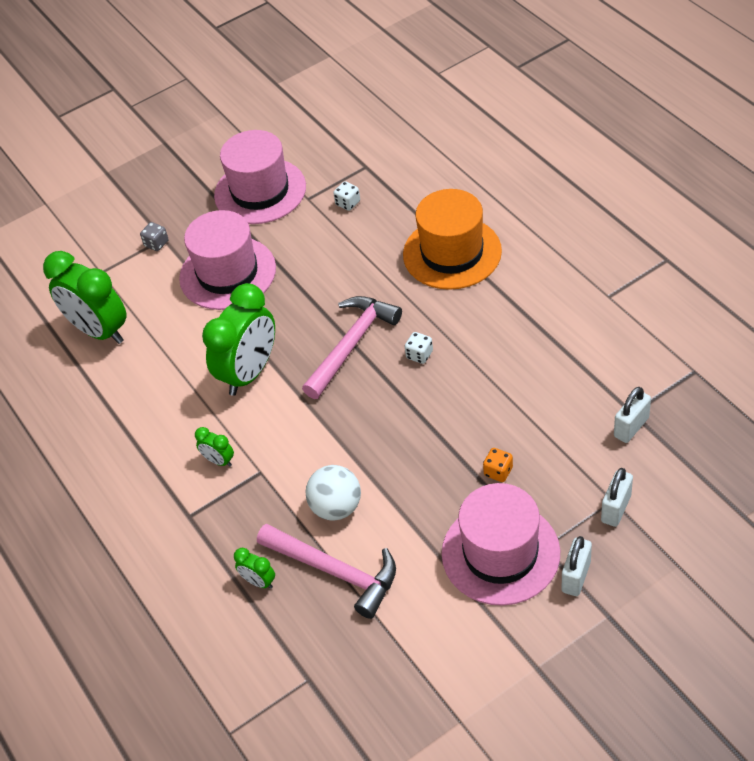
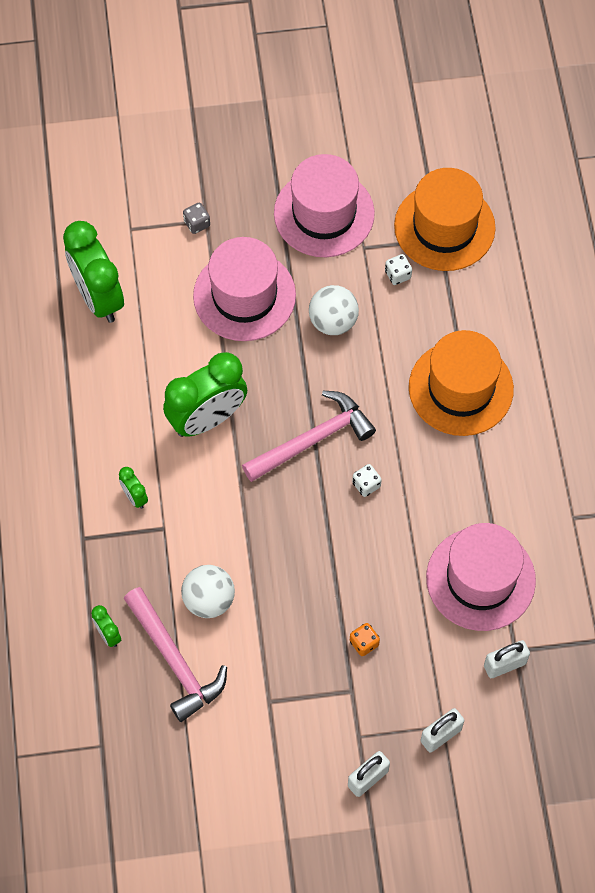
camera: 20 degrees right, 15 degrees up
pink hat [442,483,560,606] -> pink hat moved to [426,523,536,631]
none -> white ball [309,285,359,335]
none -> orange hat [394,168,496,271]

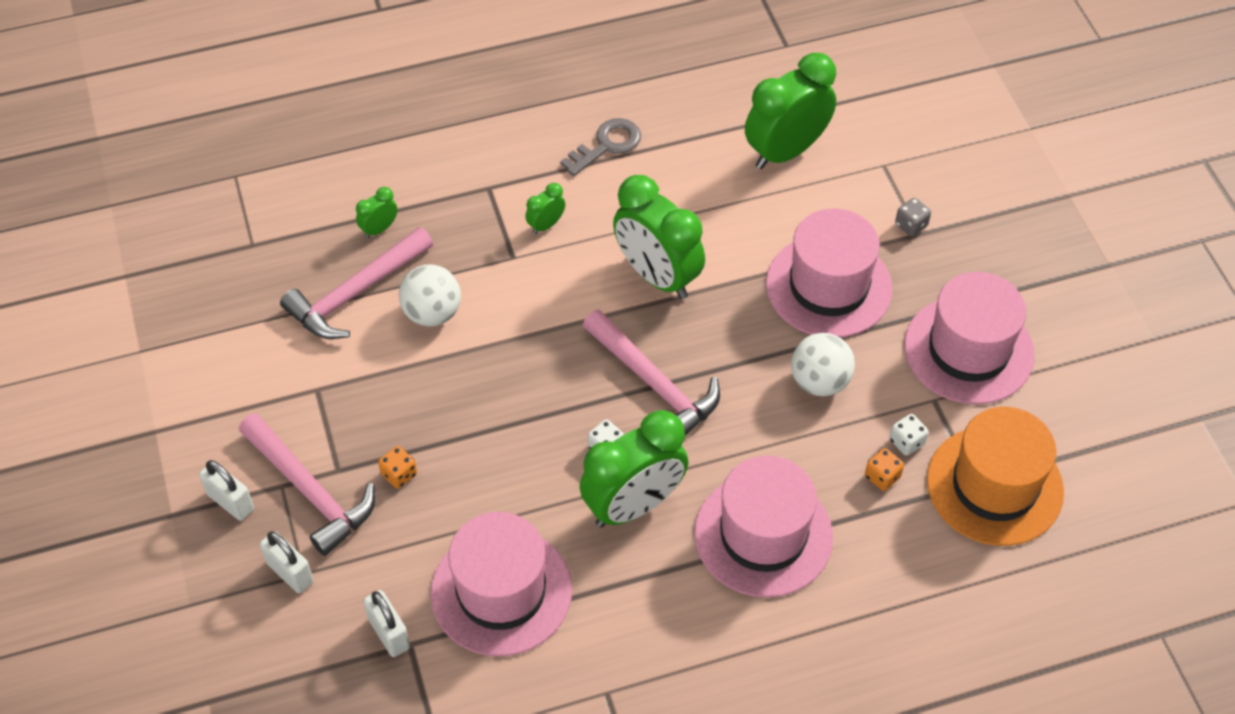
camera: 80 degrees right, 10 degrees down
orange hat [409,330,514,436] -> pink hat [694,456,833,598]
none -> pink hammer [239,413,375,556]
none -> grey key [560,118,641,176]
none -> green clock [579,410,688,528]
none -> orange dice [865,448,904,491]

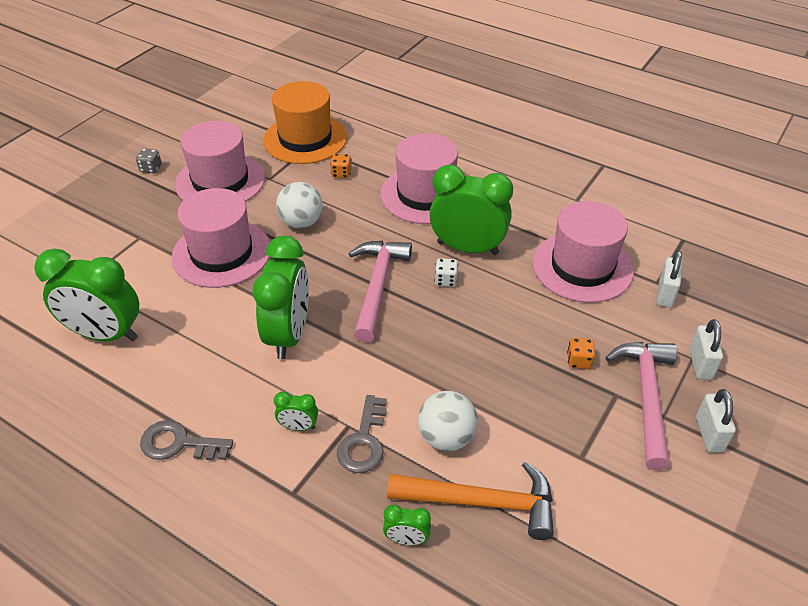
camera: 130 degrees left, 10 degrees down
pink hammer [280,227,433,339] -> orange hammer [387,461,554,540]
white dice [890,414,929,456] -> none
grey dice [895,198,931,237] -> grey dice moved to [136,148,162,173]
none -> grey key [337,395,387,473]

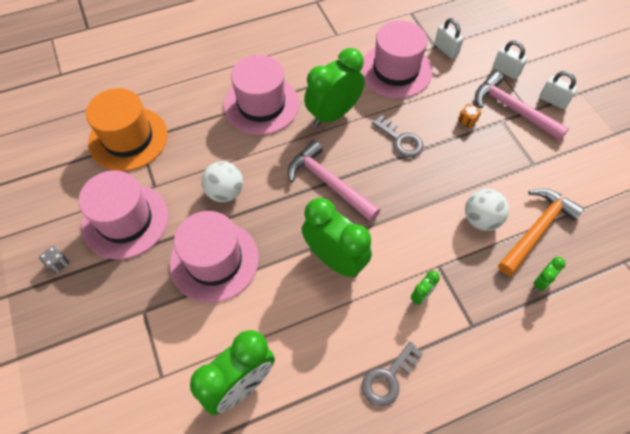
camera: 55 degrees left, 15 degrees up
orange dice [330,154,352,178] -> none
grey key [337,395,387,473] -> grey key moved to [372,115,423,158]
white dice [435,258,458,287] -> none

